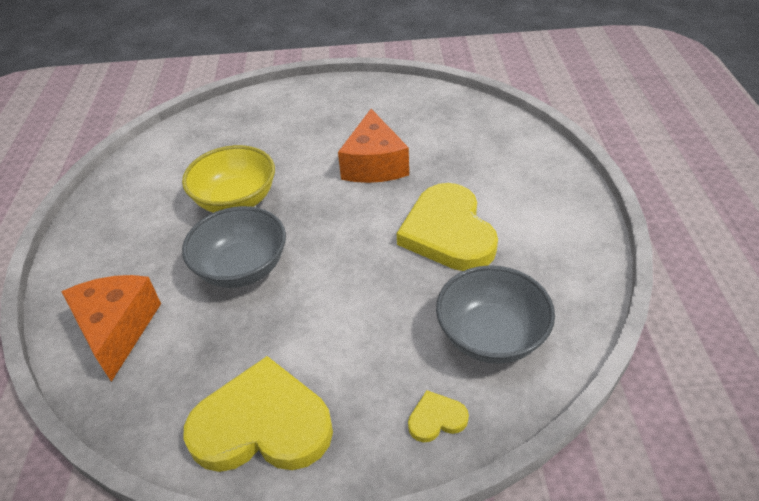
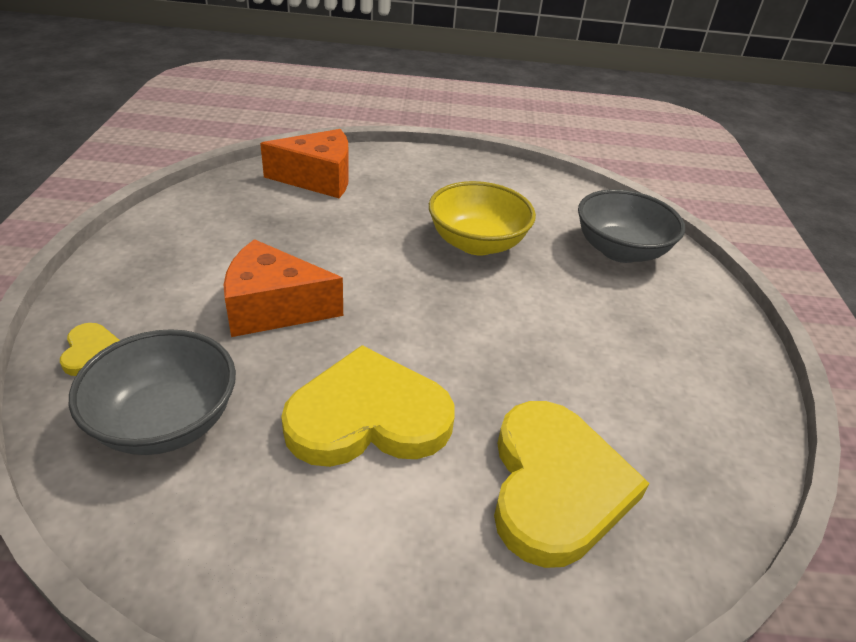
camera: 90 degrees right, 5 degrees down
grey bowl [182,206,286,288] -> grey bowl moved to [578,189,685,263]
yellow heart [183,356,333,472] -> yellow heart moved to [494,401,649,568]
orange cheese [338,109,409,183] -> orange cheese moved to [224,239,343,337]

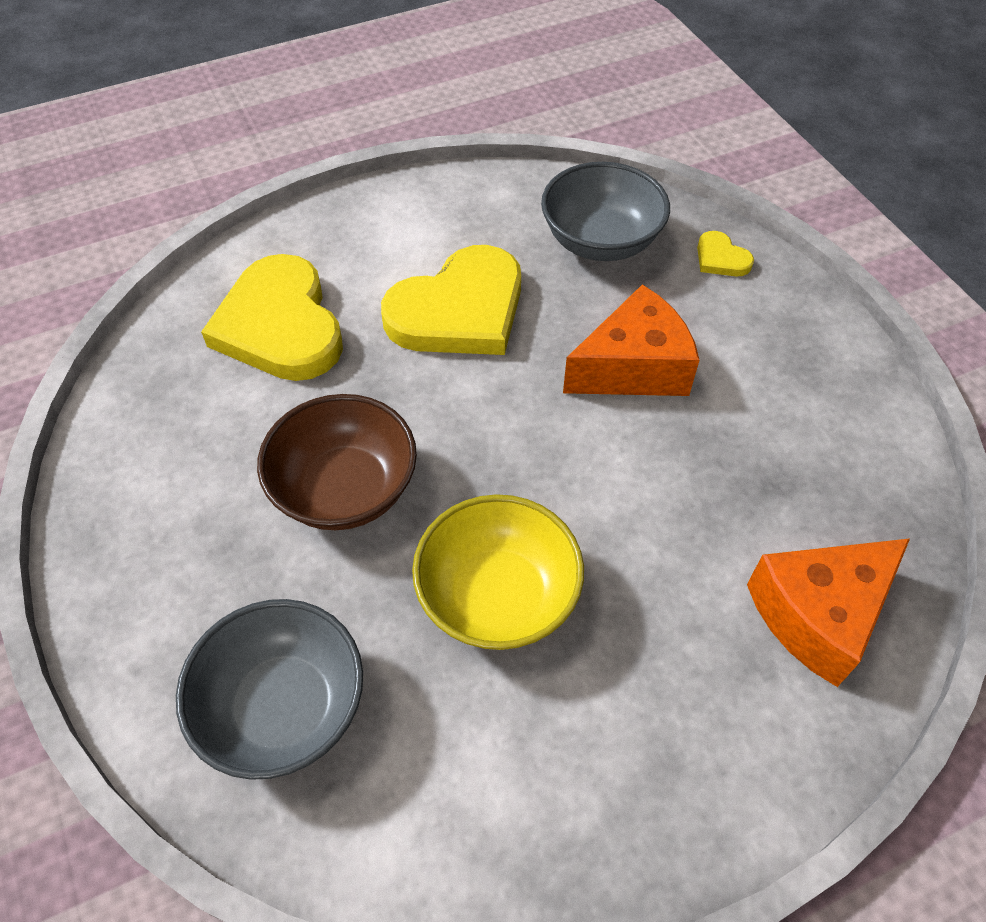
camera: 155 degrees right, 15 degrees up
none -> brown bowl [257,394,417,530]

